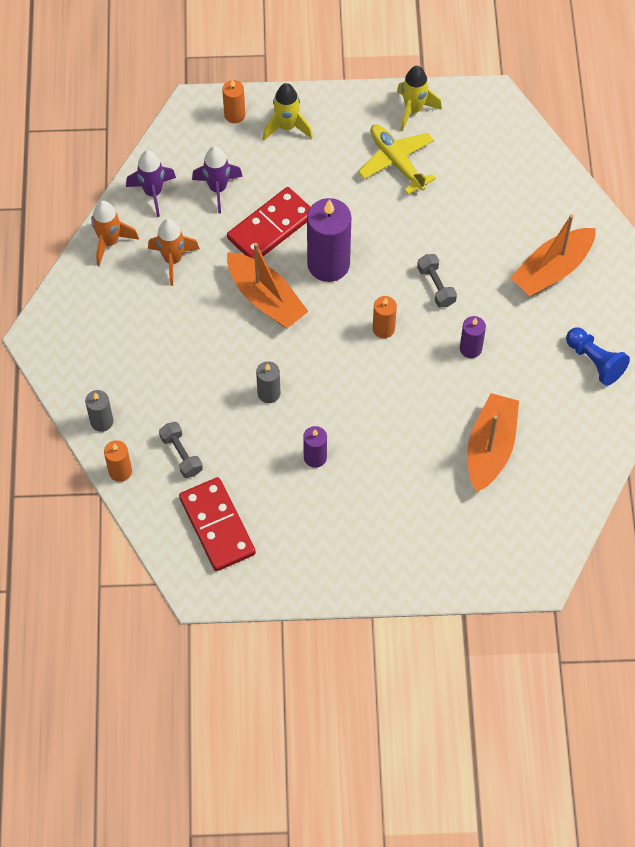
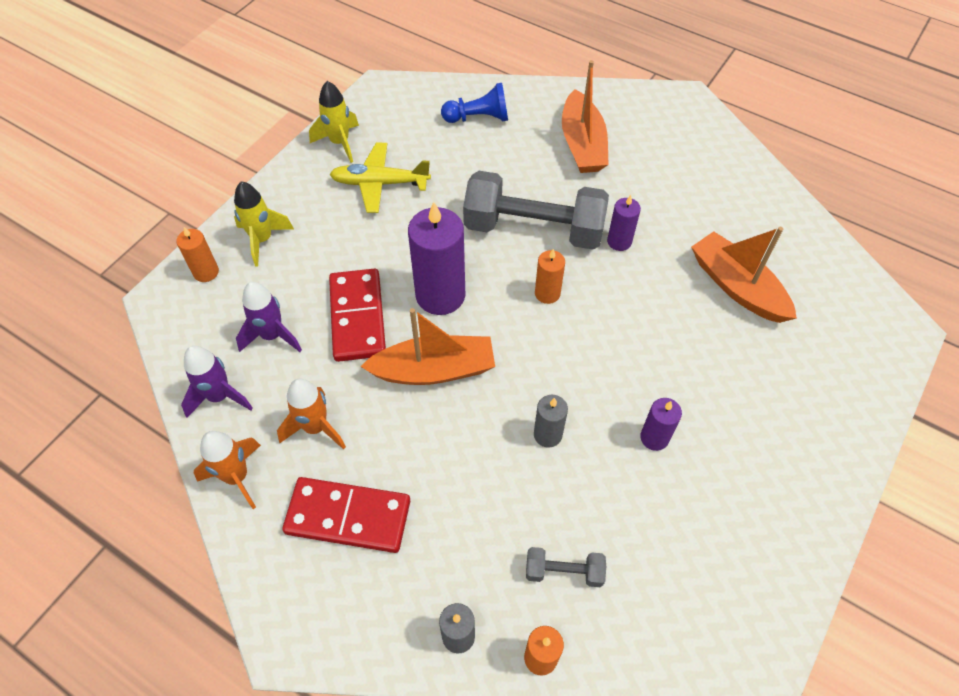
camera: 55 degrees left, 5 degrees down
red domino [179,477,256,571] -> red domino moved to [282,477,410,553]
grey dumbbell [417,254,457,307] -> grey dumbbell [463,171,609,250], size x2.28
blue pawn [566,327,630,386] -> blue pawn moved to [441,83,508,123]

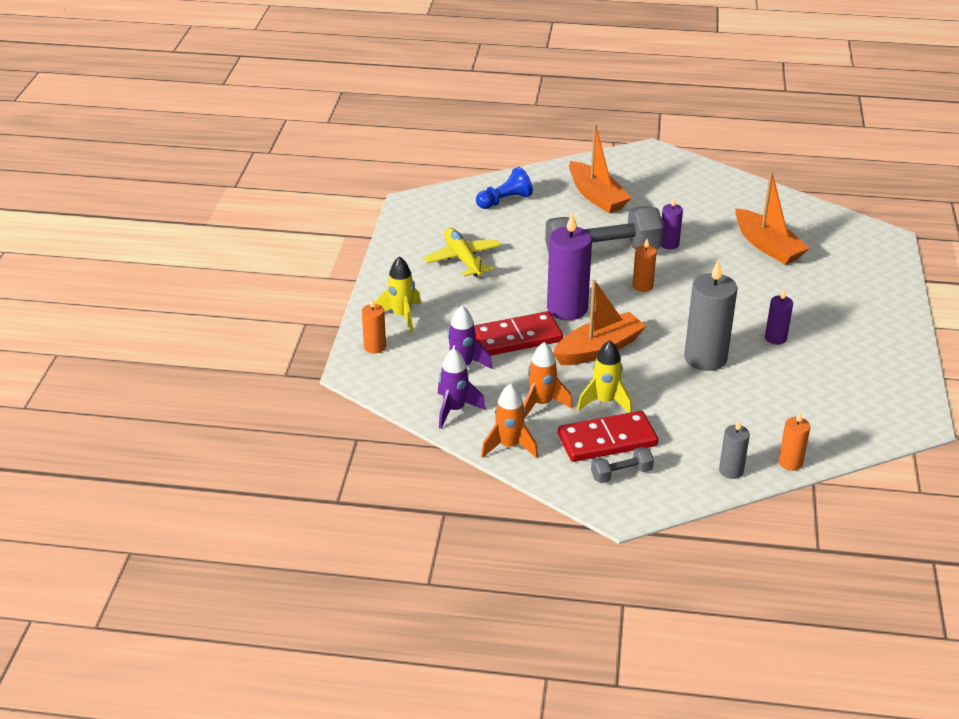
camera: 25 degrees left, 20 degrees down
yellow rocket [309,81,359,163] -> yellow rocket moved to [577,340,632,413]
yellow plane [329,142,431,213] -> yellow plane turned 90 degrees clockwise [424,228,501,277]
red domino [329,268,386,362] -> red domino turned 75 degrees counterclockwise [474,311,563,356]
grey dumbbell [526,547,606,587] -> grey dumbbell moved to [591,447,654,483]
grey candle [534,395,568,448] -> grey candle [684,260,737,371], size x1.93
orange boat [691,227,797,323] -> orange boat turned 150 degrees counterclockwise [735,172,810,265]

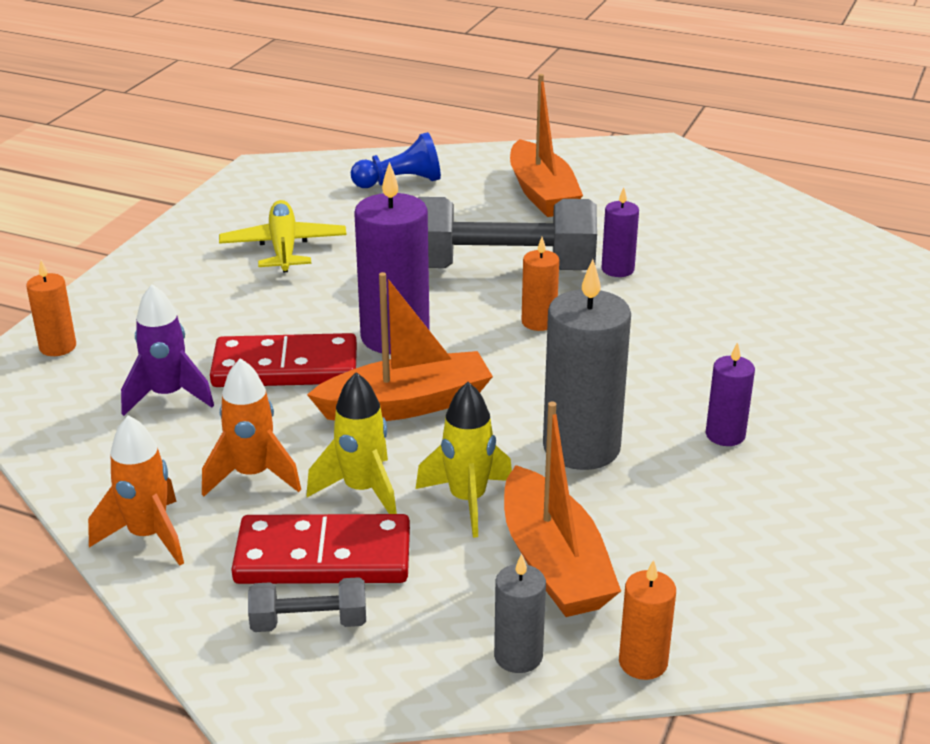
camera: 15 degrees right, 5 degrees down
yellow rocket [375,256,421,333] -> yellow rocket moved to [416,382,512,538]
purple rocket [438,348,486,429] -> none
orange boat [735,172,810,265] -> orange boat moved to [504,402,621,617]

